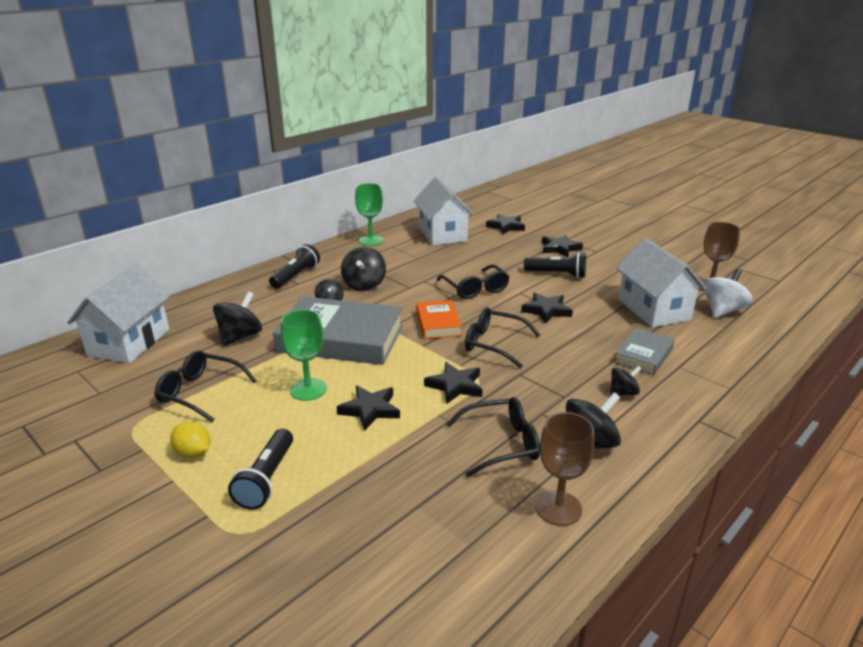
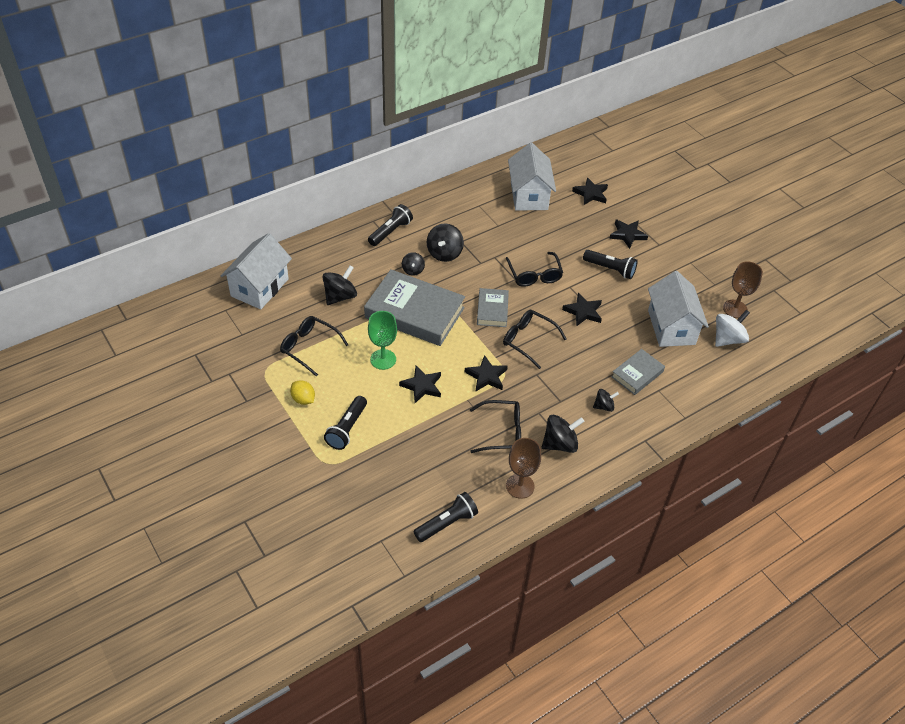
camera: 10 degrees right, 20 degrees up
green goblet [355,183,383,246] -> none
orange book [416,300,462,339] -> grey book [477,288,509,327]
none -> black flashlight [413,492,478,542]

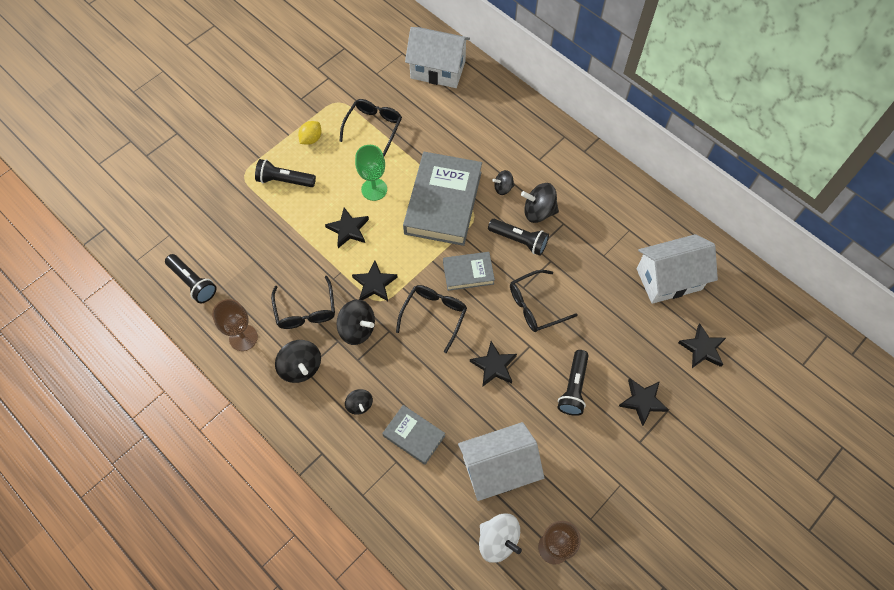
camera: 80 degrees right, 15 degrees up
black spinning top [323,266,357,305] -> black spinning top moved to [337,299,375,345]
black flashlight [368,204,413,246] -> black flashlight moved to [488,219,549,256]

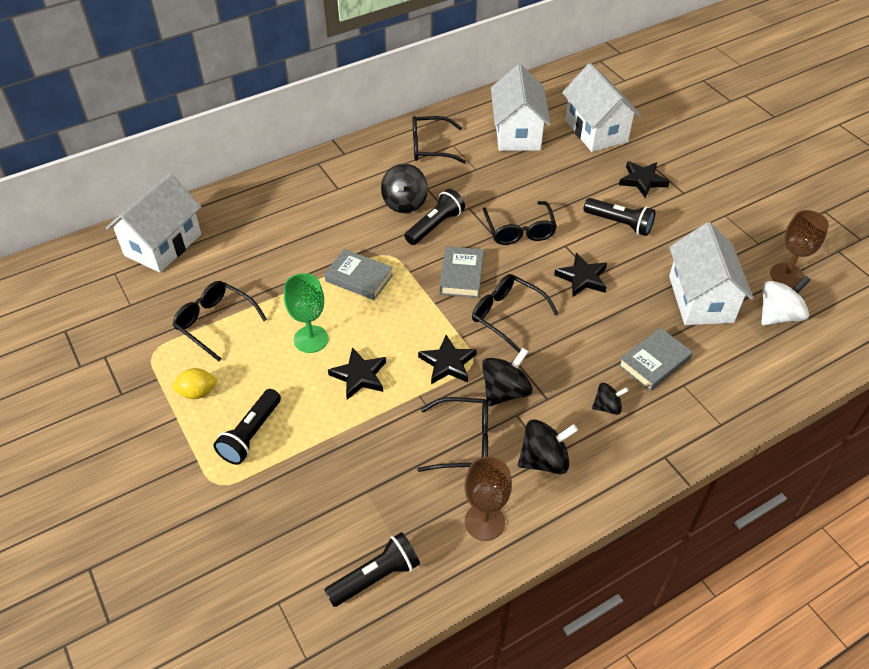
camera: 75 degrees left, 15 degrees down
yellow lemon [298,121,321,145] -> yellow lemon turned 60 degrees counterclockwise [172,368,218,399]
grey book [403,152,482,246] -> grey book [324,249,393,300], size x0.51
black spinning top [492,170,515,195] -> none
black star [678,324,726,368] -> white house [562,63,641,152]
none -> black glasses [413,116,466,164]

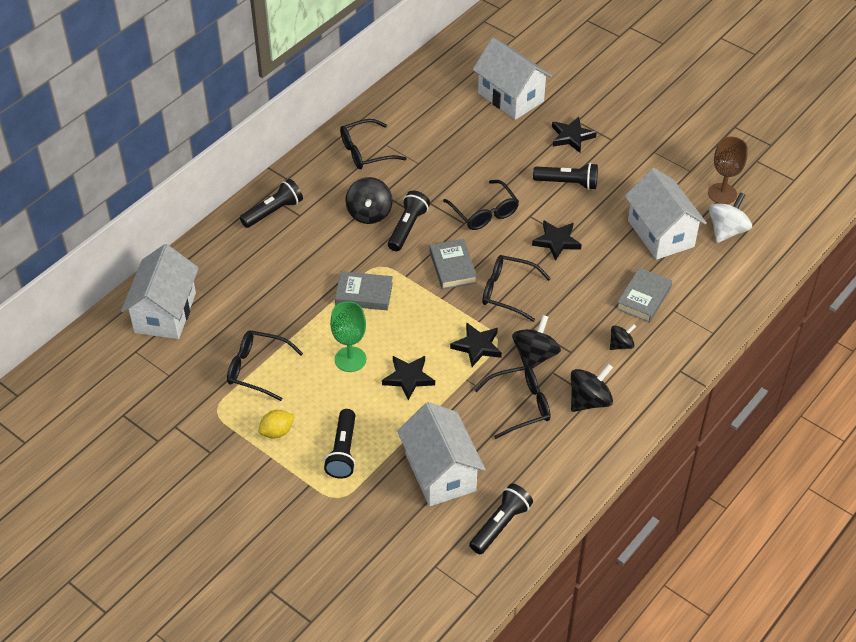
camera: 20 degrees left, 0 degrees up
brown goblet [464,457,512,541] -> none
white house [491,64,551,151] -> white house moved to [397,402,486,506]
none -> black flashlight [240,179,303,228]

